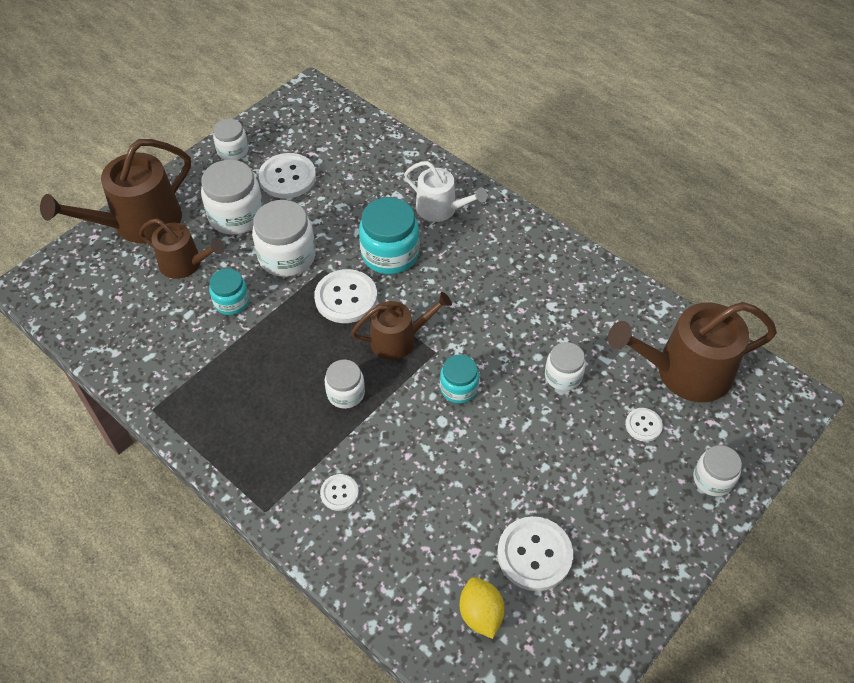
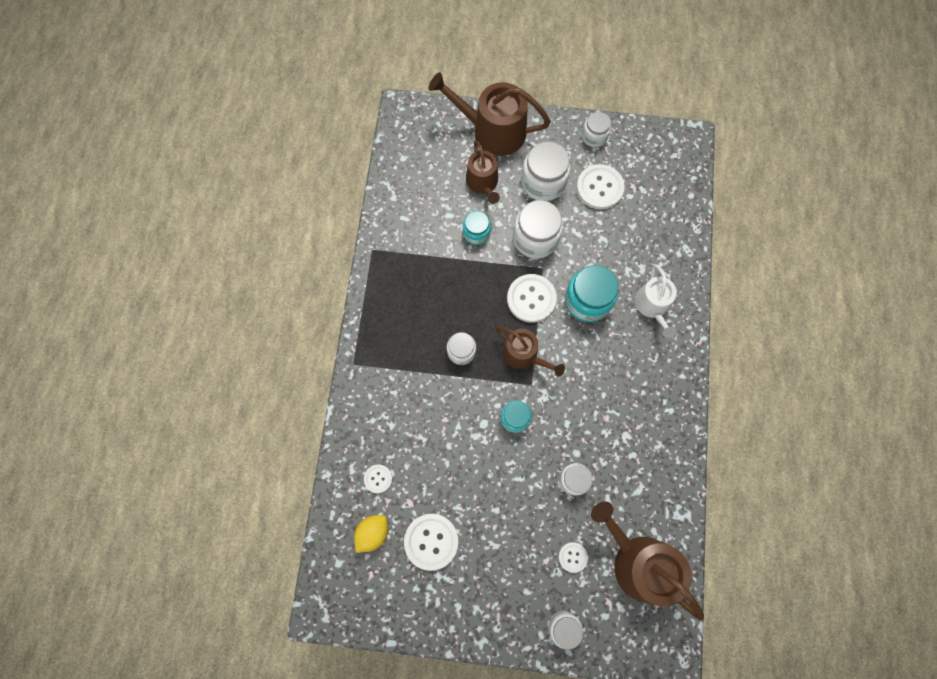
camera: 55 degrees right, 20 degrees up
white button [320,474,359,511] -> white button moved to [364,465,392,493]

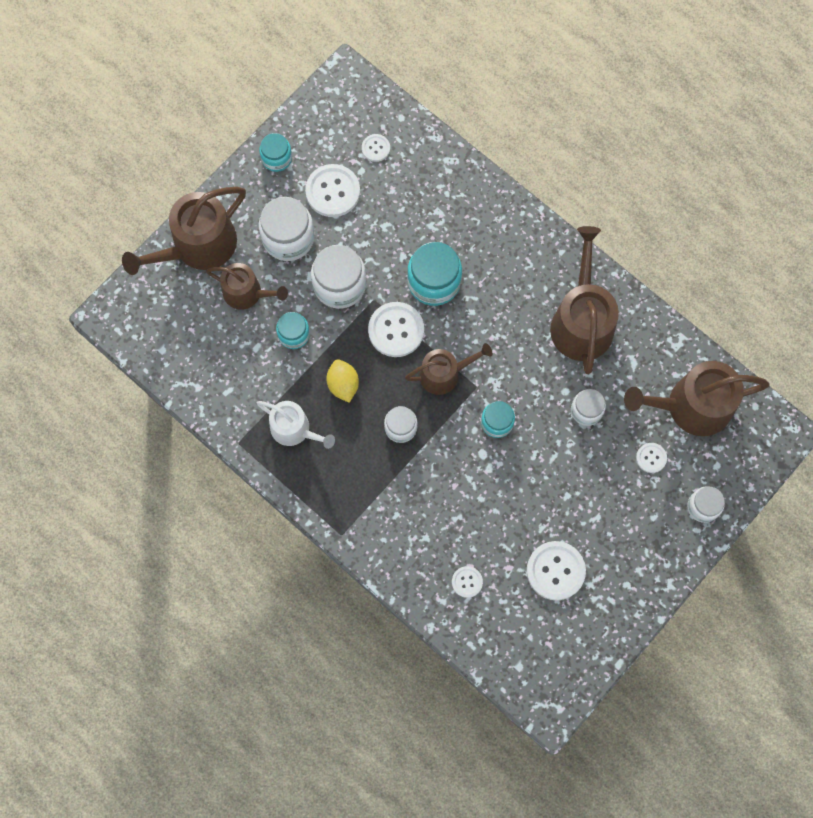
camera: 55 degrees left, 0 degrees up
yellow lemon [354,515,388,553] -> yellow lemon moved to [326,359,359,403]
white jar [582,112,611,147] -> turquoise jar [259,133,292,172]
white watering can [635,264,677,338] -> white watering can moved to [257,401,335,449]
none -> white button [362,134,390,162]
none -> brown watering can [550,226,619,374]

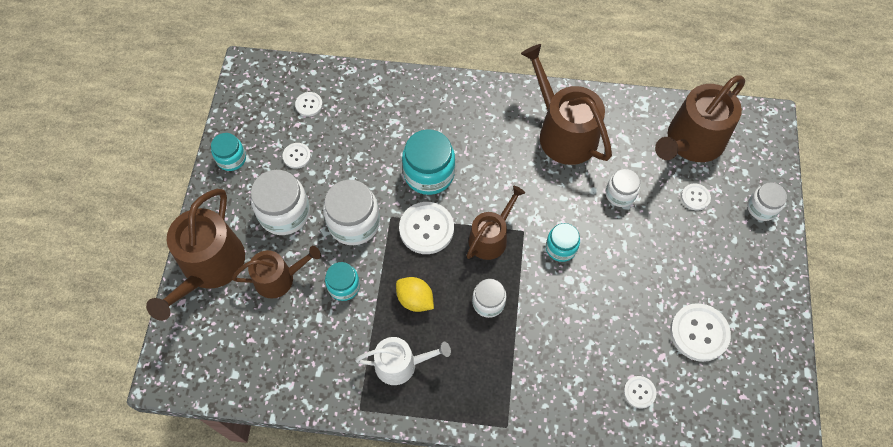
camera: 35 degrees left, 10 degrees down
white button [305,164,360,217] -> white button [283,143,311,169], size x0.53

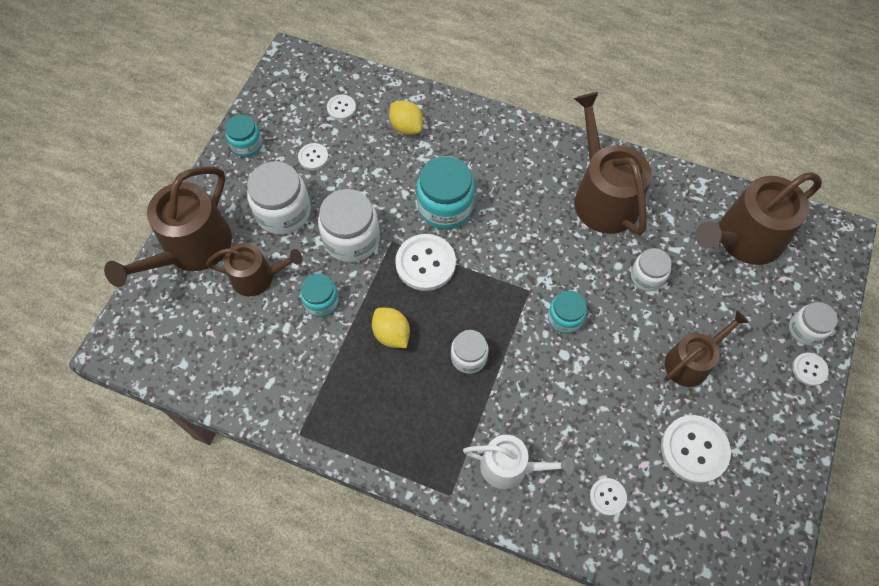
camera: 15 degrees right, 0 degrees up
white watering can [355,337,451,385] -> white watering can moved to [463,435,574,489]
brown watering can [466,186,525,260] -> brown watering can moved to [664,311,749,387]
white button [681,184,711,211] -> white button moved to [792,353,829,386]
none -> yellow lemon [389,101,423,135]

